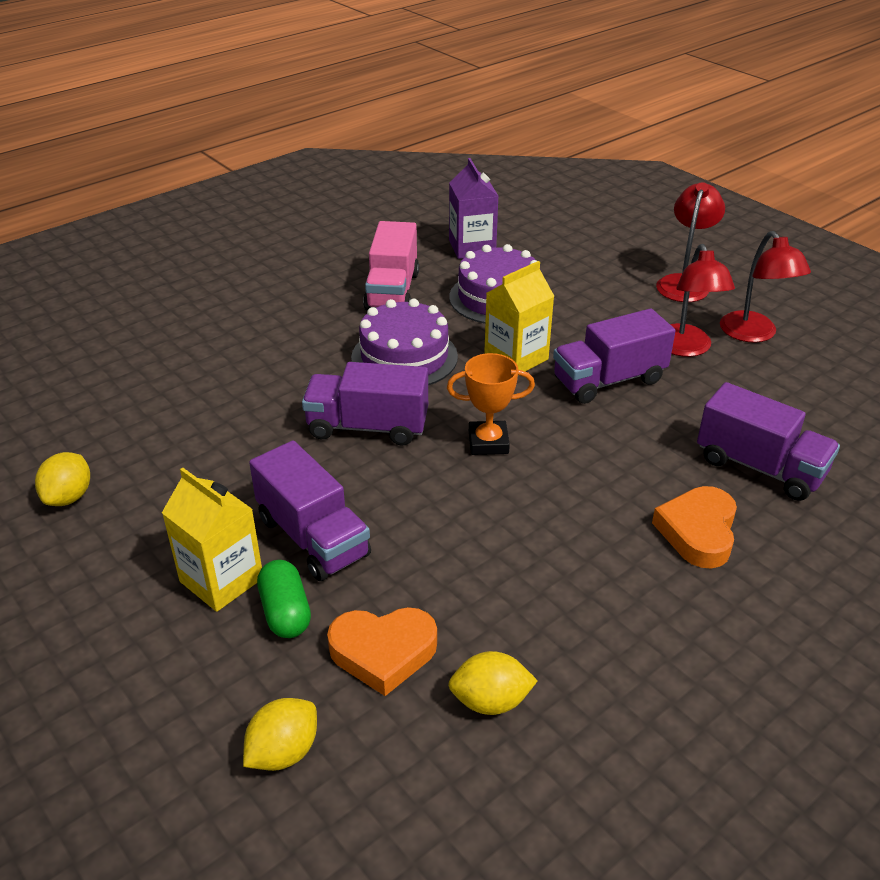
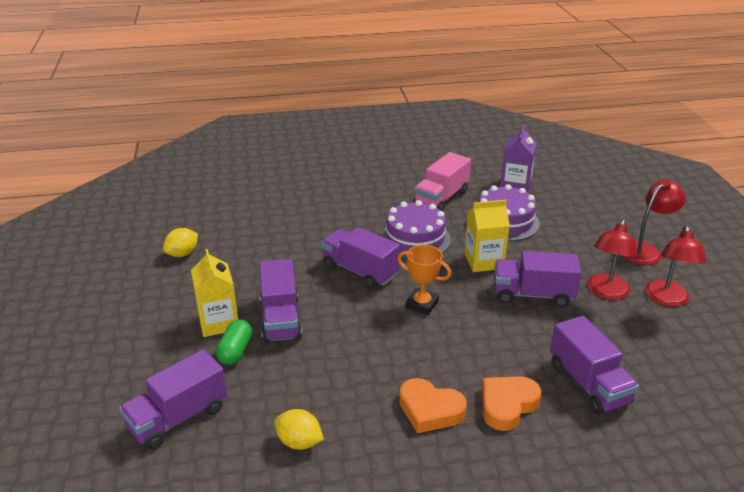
camera: 30 degrees right, 5 degrees down
yellow lemon [243,698,317,771] -> purple truck [119,350,227,450]
orange heart [327,607,437,696] -> orange heart moved to [399,378,467,433]

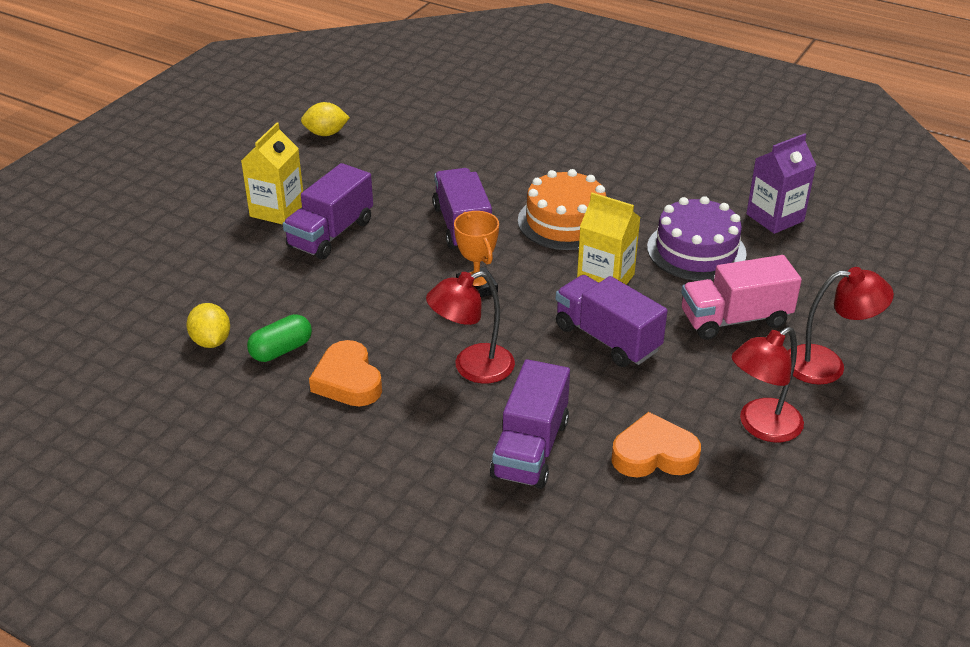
camera: 40 degrees right, 5 degrees up
purple truck [119,350,227,450] -> none
green capsule [216,320,252,365] -> green capsule moved to [247,314,312,362]
purple cake [380,200,451,259] -> orange cake [518,169,606,250]
pink truck [414,152,471,211] -> pink truck moved to [681,255,802,340]
orange heart [482,376,541,431] -> orange heart moved to [611,412,701,478]
red lamp [587,219,637,300] -> red lamp moved to [426,271,515,384]

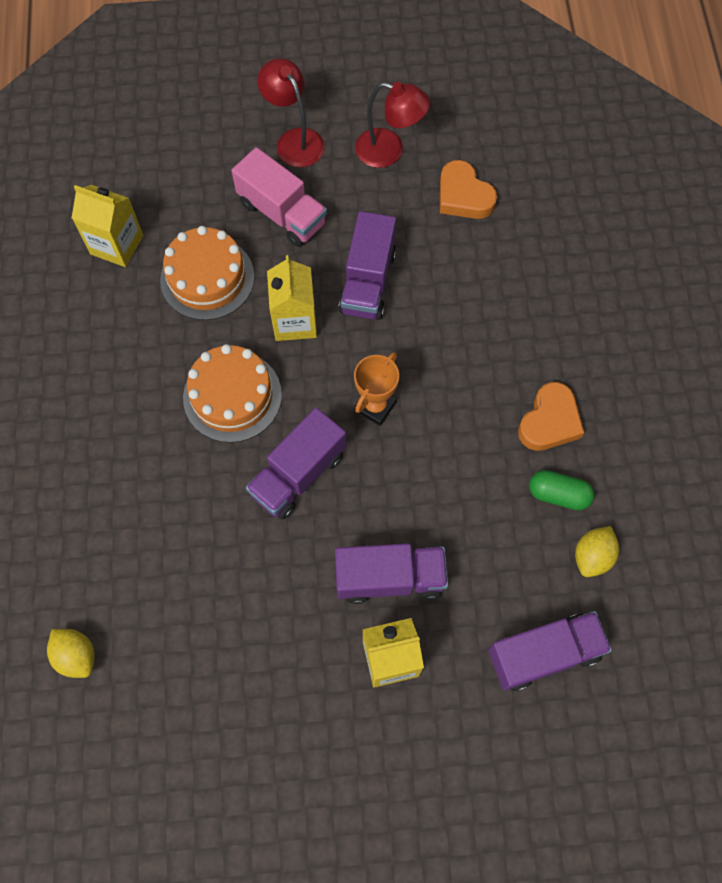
camera: 125 degrees left, 30 degrees up
yellow lemon [301,102,350,136] -> yellow lemon moved to [47,629,95,678]
red lamp [426,271,515,384] -> none
purple truck [490,359,570,489] -> purple truck moved to [488,611,612,691]
purple cake [647,196,747,281] -> orange cake [160,226,255,320]
purple carton [746,133,816,234] -> yellow carton [72,185,143,267]

